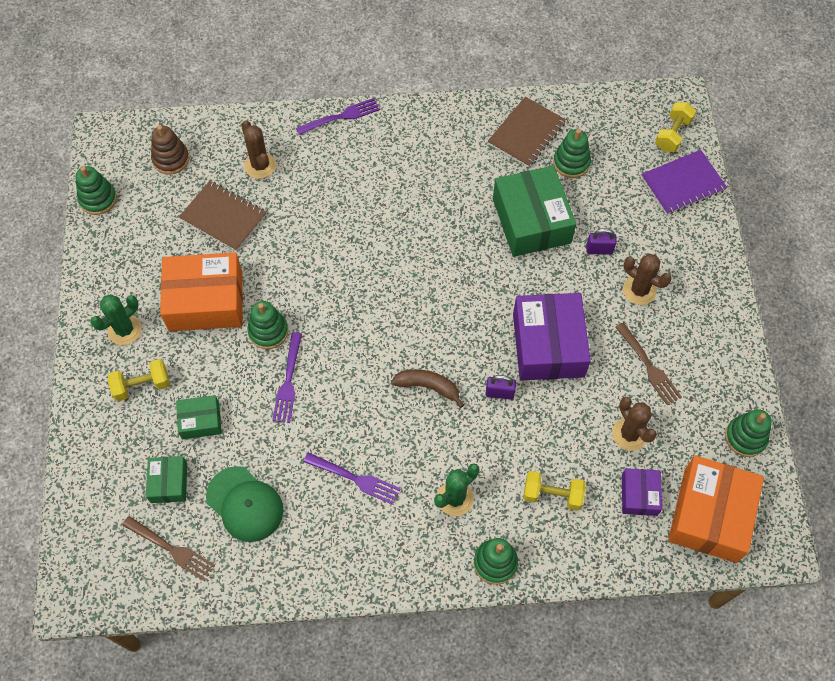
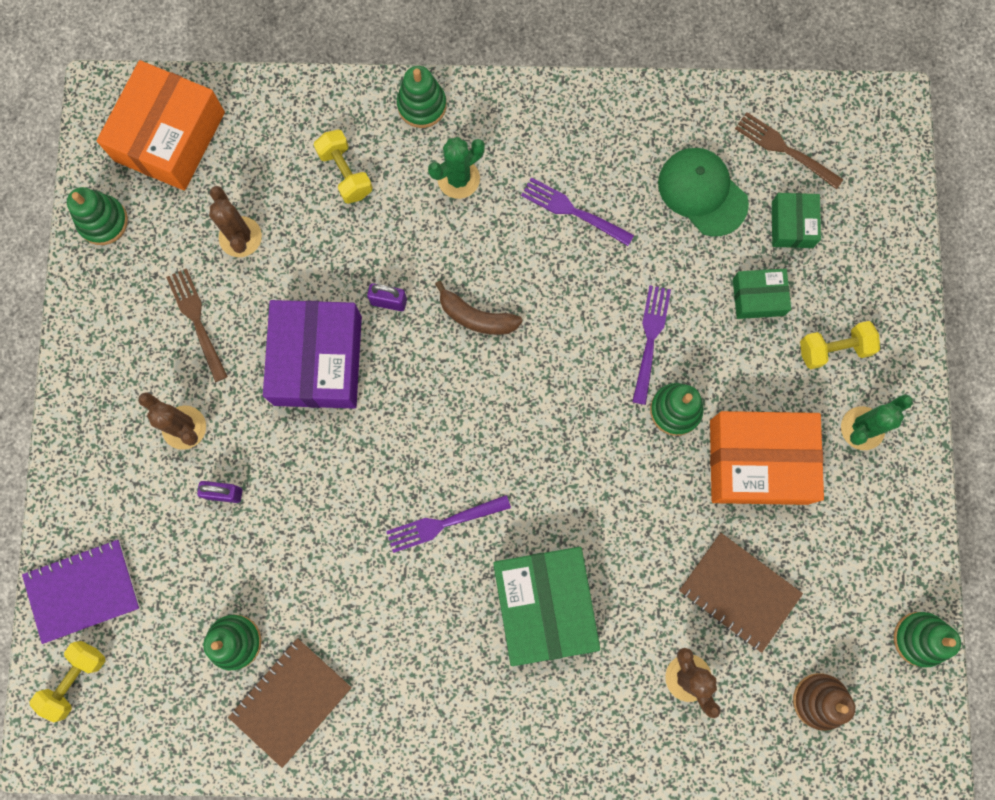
camera: 175 degrees left, 15 degrees up
purple fork [296,98,380,135] -> purple fork moved to [386,495,511,553]
green box [493,165,576,257] -> green box moved to [493,547,600,666]
yellow dumbbell [523,471,585,510] -> yellow dumbbell turned 45 degrees clockwise [314,130,373,204]
purple box [622,468,662,516] -> none

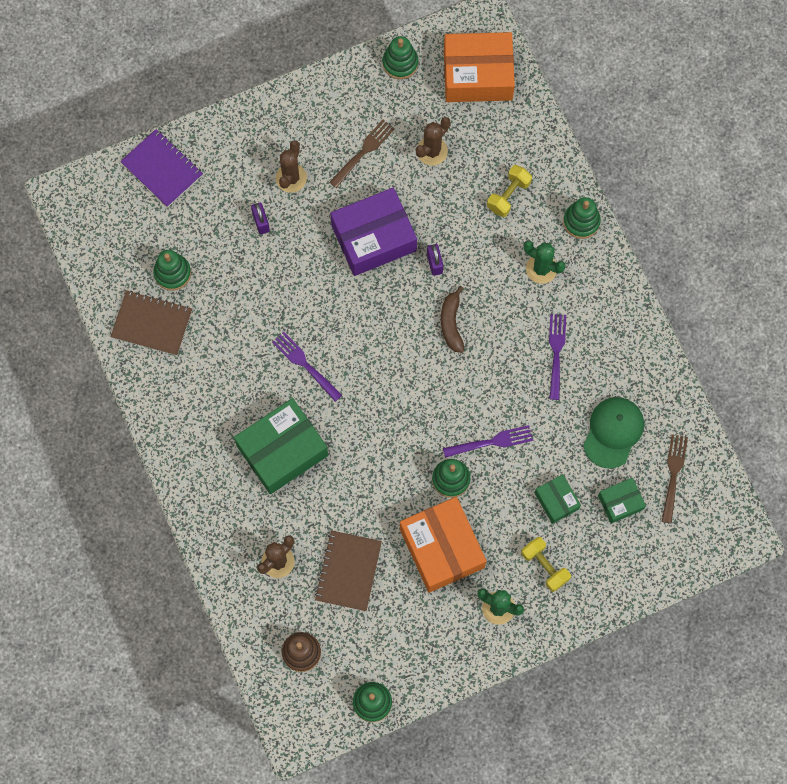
camera: 65 degrees right, 5 degrees down
yellow dumbbell [29,641,105,723] -> none

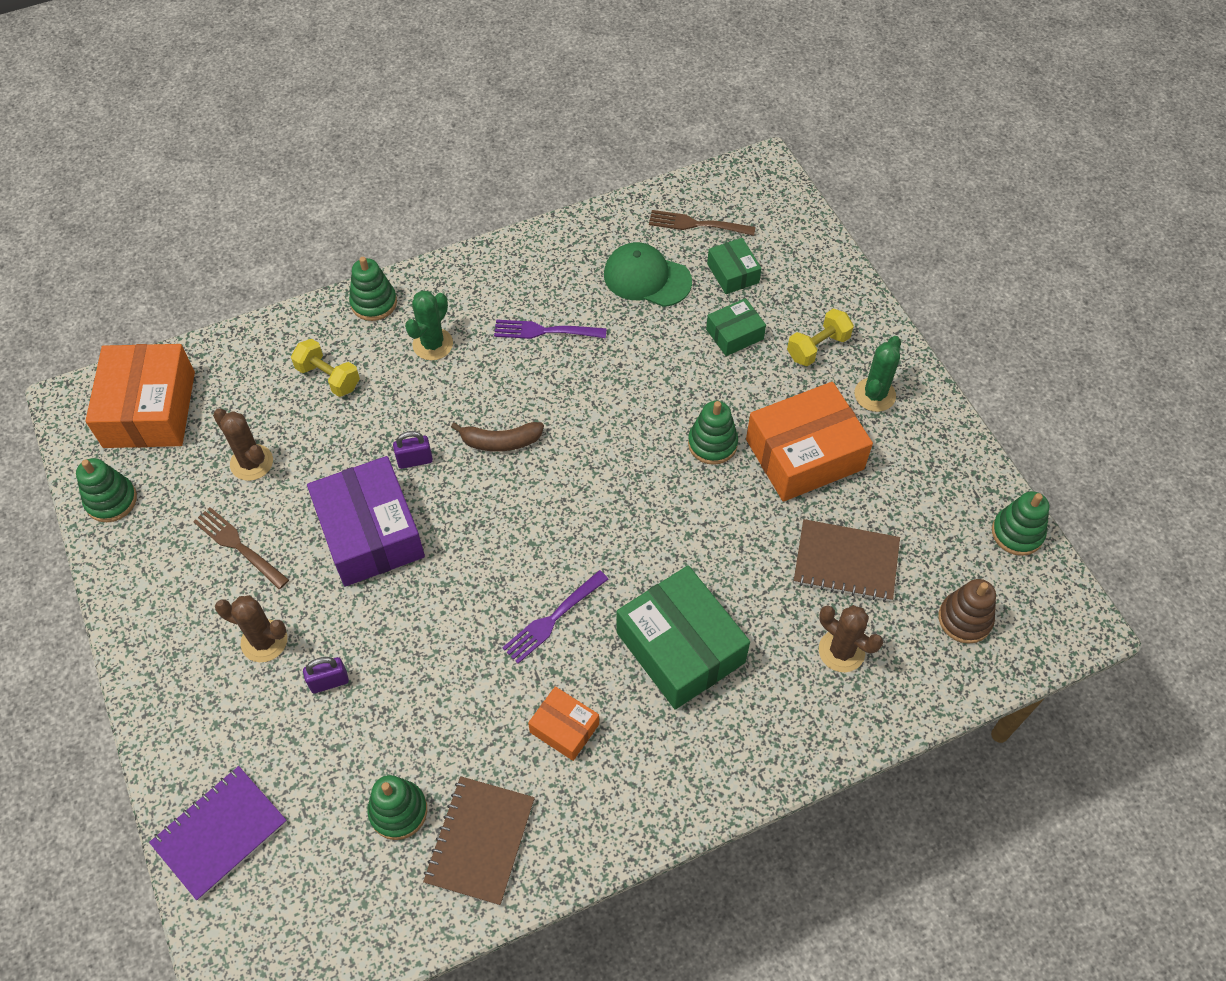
camera: 90 degrees left, 15 degrees down
purple fork [443,425,533,458] -> none
none -> orange box [528,686,599,761]

